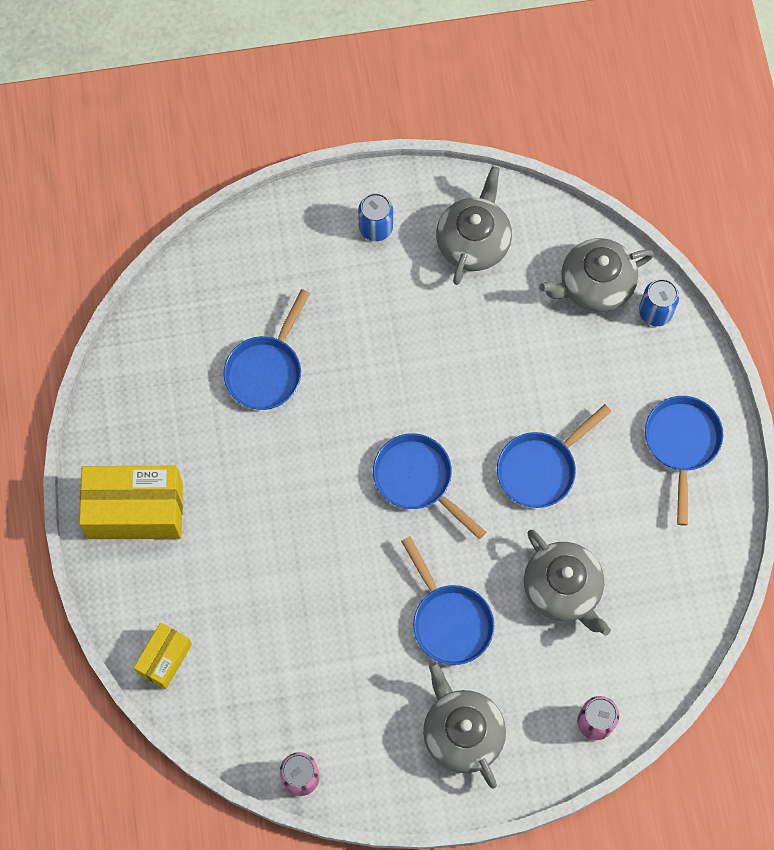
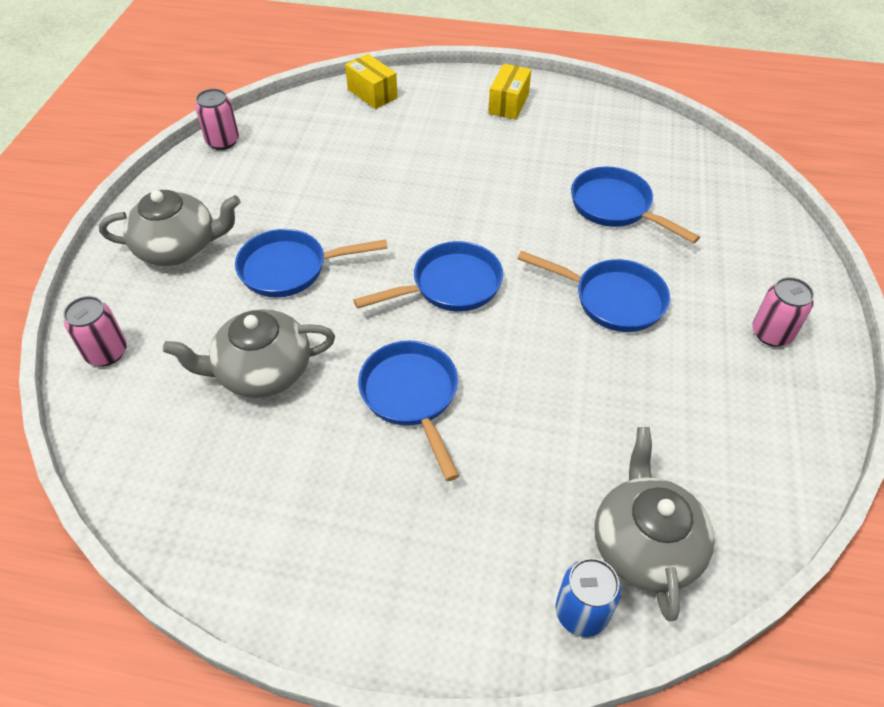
camera: 110 degrees right, 20 degrees down
yellow box [79,466,183,539] -> yellow box [488,64,531,119], size x0.55
blue can [358,193,393,241] -> pink can [752,277,814,347]
grey teapot [436,166,512,285] -> none
blue pan [645,396,724,526] -> blue pan moved to [517,251,670,332]

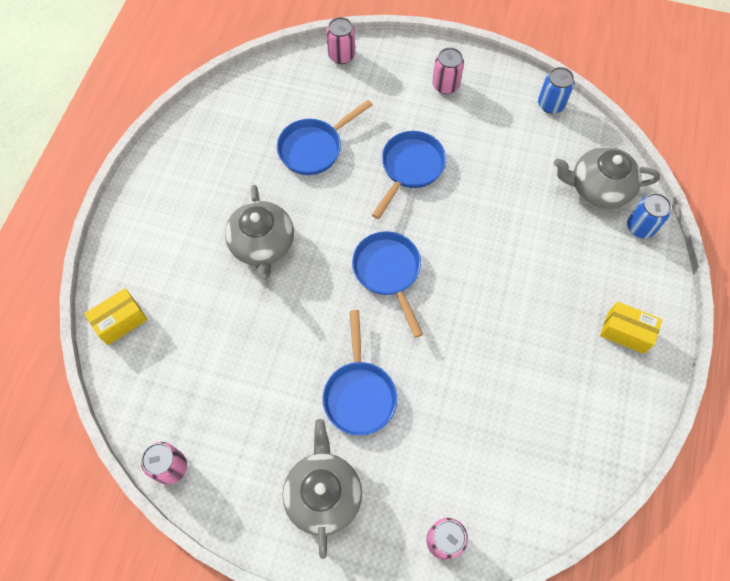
camera: 85 degrees left, 15 degrees up
grey teapot [163,309,335,398] -> grey teapot moved to [225,185,294,280]
blue pan [358,341,459,481] -> none
yellow box [488,64,531,119] -> yellow box moved to [600,301,663,354]
none -> pink can [326,17,355,64]
none -> blue can [538,67,575,114]

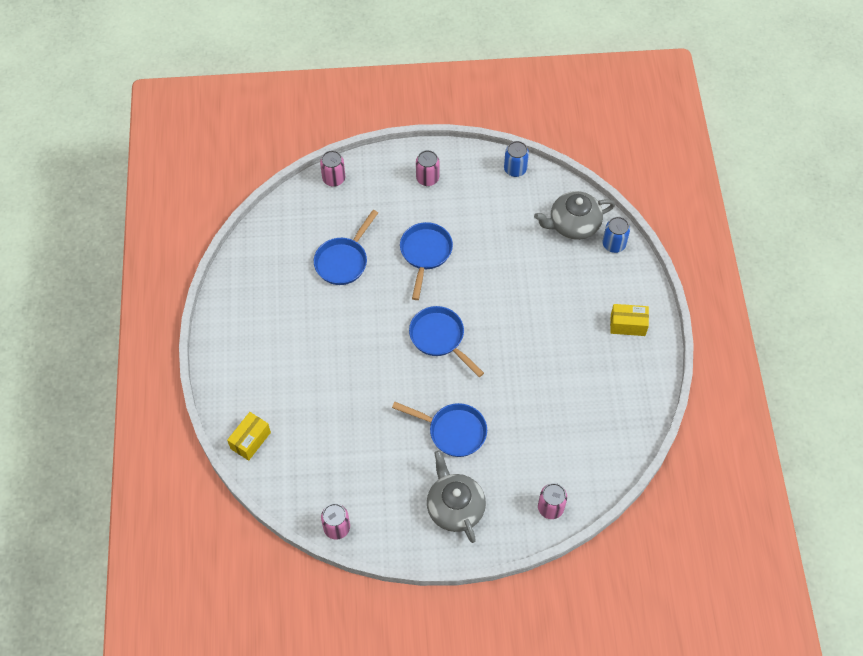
camera: 20 degrees left, 5 degrees down
grey teapot [225,185,294,280] -> none
blue pan [322,310,397,435] -> blue pan turned 45 degrees counterclockwise [392,402,487,457]

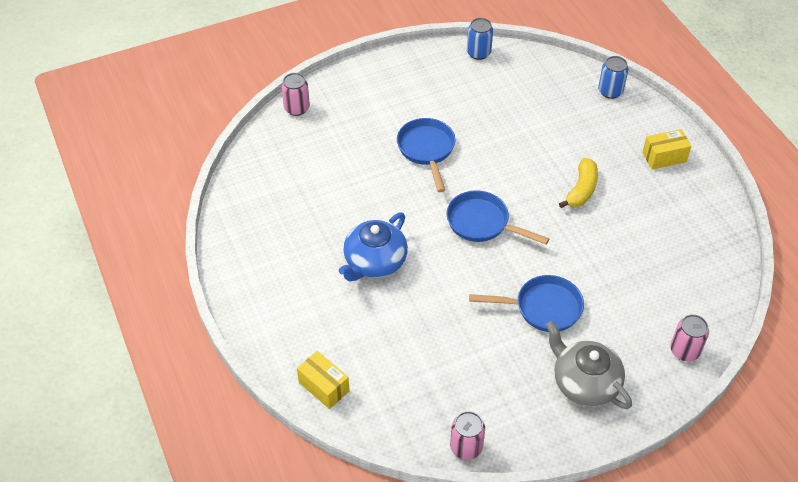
camera: 20 degrees left, 10 degrees down
yellow box [227,412,271,461] -> yellow box turned 60 degrees counterclockwise [297,351,350,409]
blue pan [314,210,378,285] -> none
pink can [416,150,440,186] -> none
grey teapot [534,191,615,240] -> none
none -> blue teapot [339,212,408,282]
none -> yellow banana [559,158,598,208]

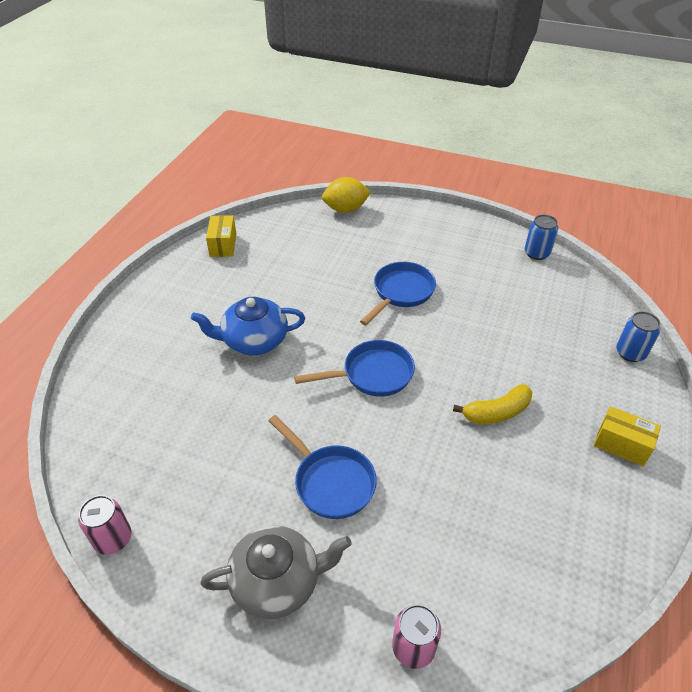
camera: 45 degrees right, 5 degrees down
pink can [281,73,310,116] -> yellow lemon [322,177,371,213]
yellow box [297,351,350,409] -> yellow box moved to [206,215,236,257]
blue pan [446,190,549,244] -> blue pan turned 90 degrees clockwise [294,340,415,397]
grey teapot [546,321,632,409] -> grey teapot turned 75 degrees clockwise [200,526,352,619]

